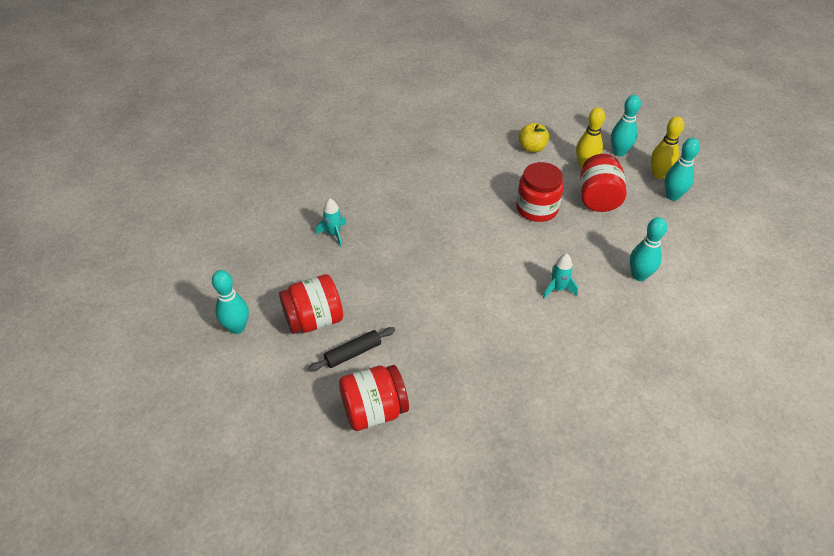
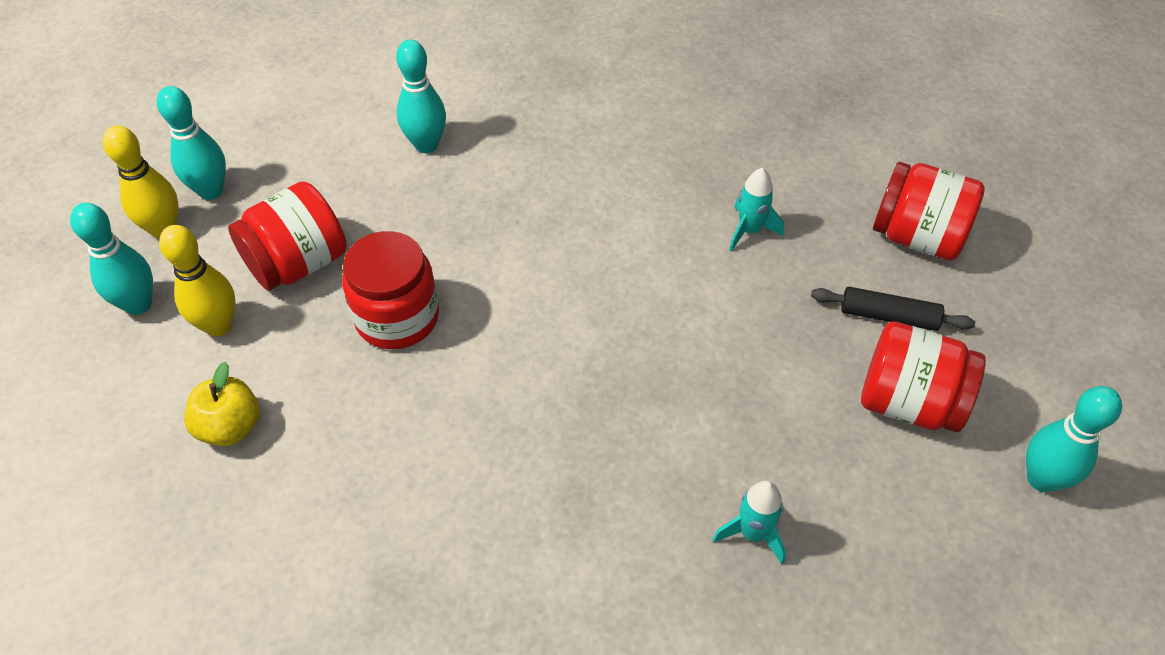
camera: 135 degrees left, 5 degrees up
turquoise rocket [543,254,578,298] -> turquoise rocket moved to [729,168,784,251]

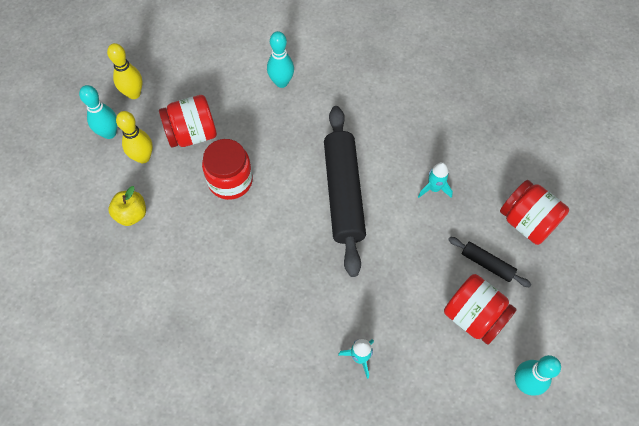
camera: 20 degrees right, 10 degrees up
turquoise bowling pin [157,86,226,200] -> none
none -> black rolling pin [324,106,366,277]

